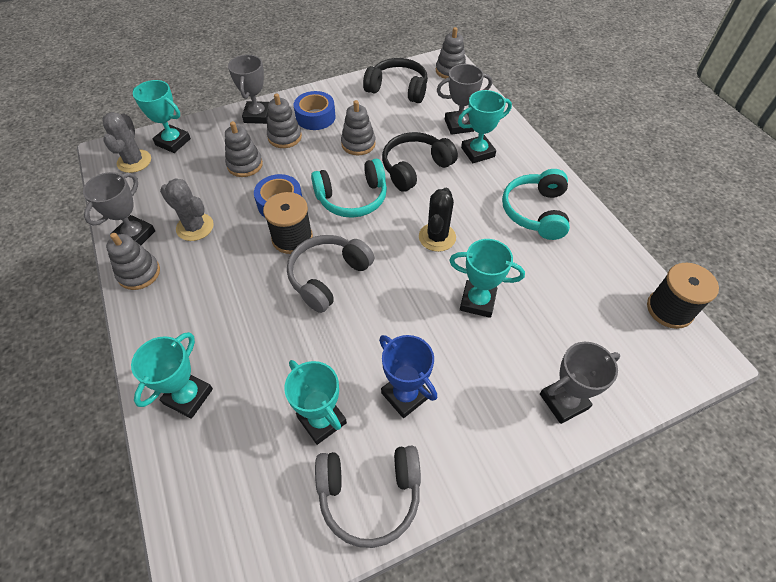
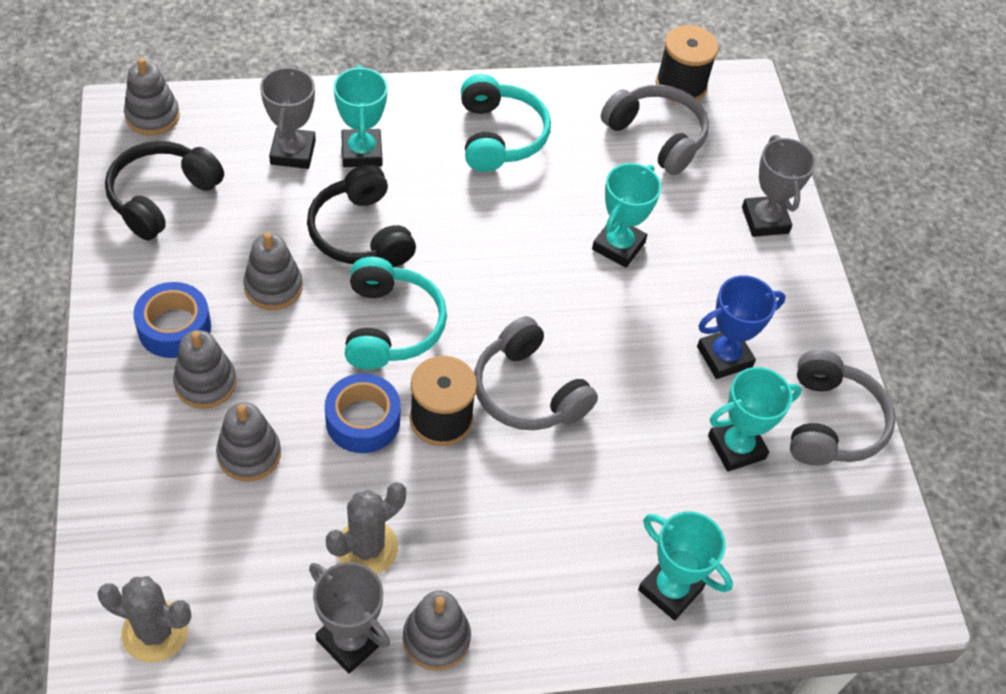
camera: 80 degrees left, 0 degrees up
turquoise trophy [133,80,191,153] -> none
grey trophy [228,55,269,124] -> none
black cactus [419,188,456,252] -> none
turquoise headphones [502,169,570,240] -> turquoise headphones turned 120 degrees counterclockwise [461,74,551,172]
none -> grey headphones [601,84,709,175]

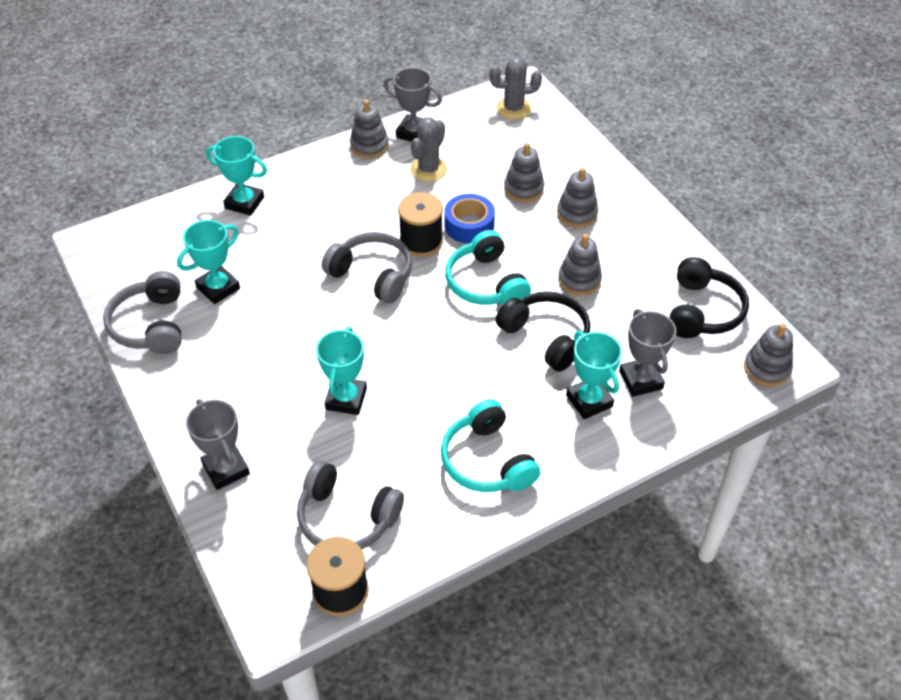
camera: 165 degrees right, 5 degrees down
blue tape [133,282,211,358] -> none
blue trophy [697,275,786,379] -> none

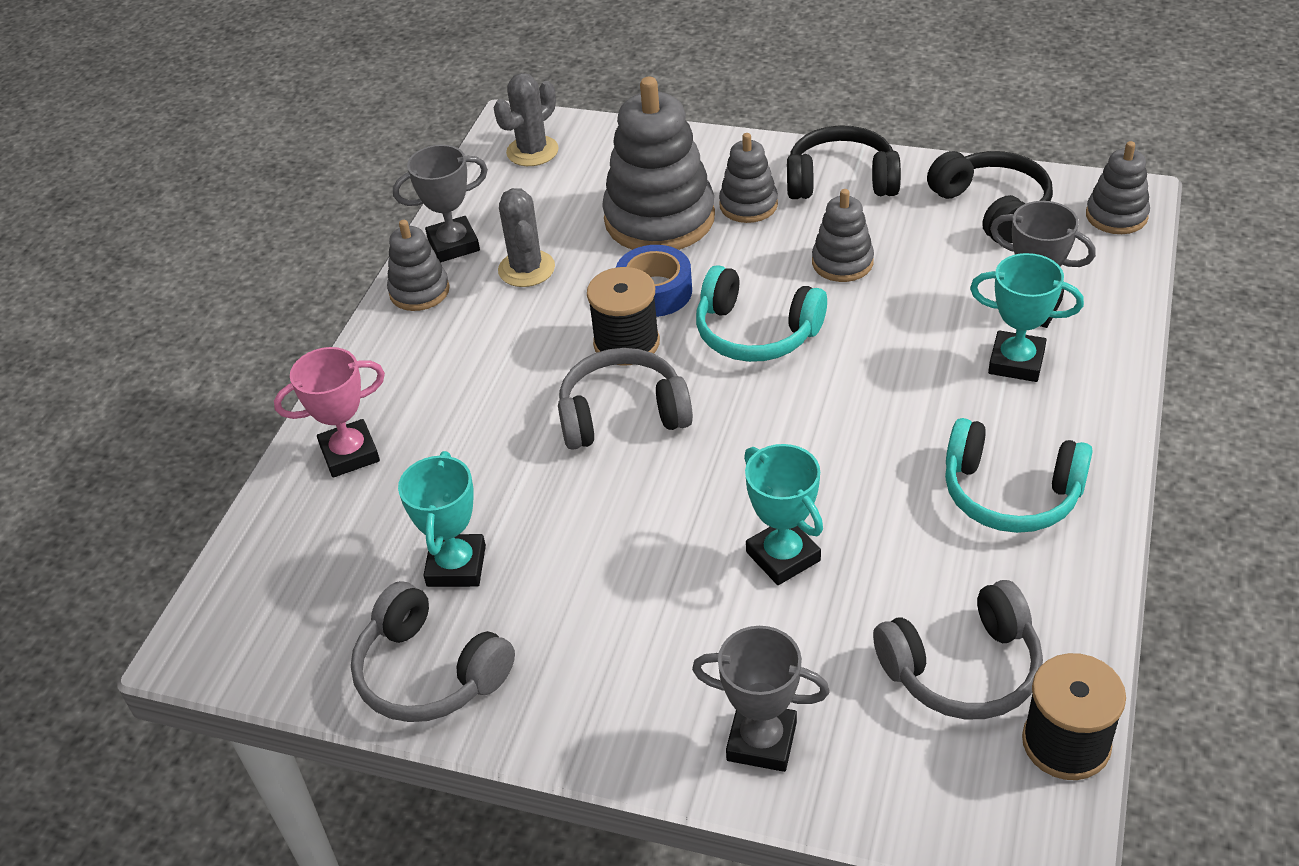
camera: 40 degrees left, 5 degrees down
turquoise trophy [206,136,267,216] -> pink trophy [274,347,385,478]
black headphones [496,291,591,372] -> black headphones moved to [787,125,901,199]
grey stacking toy [504,143,545,203] -> grey stacking toy [602,77,715,250], size x1.90

